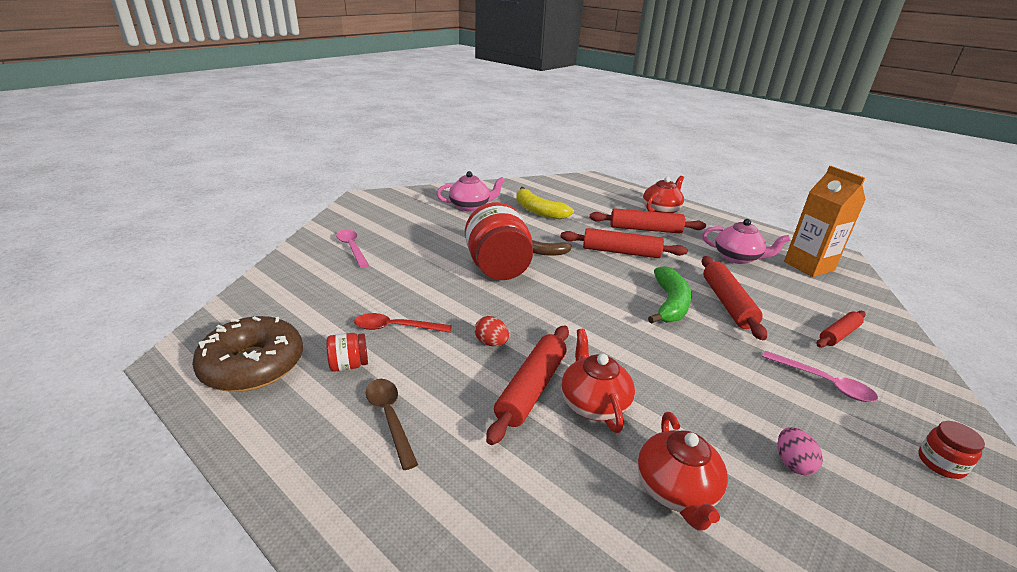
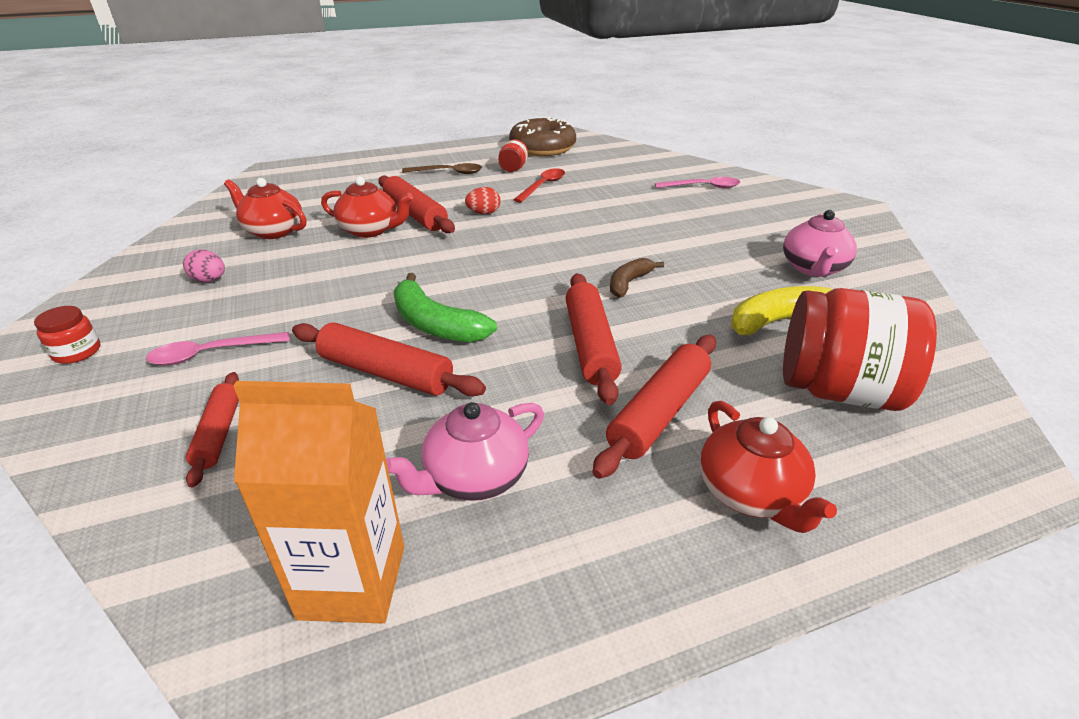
camera: 120 degrees right, 5 degrees up
red jar [465,202,533,280] -> red jar moved to [783,288,937,411]
red rolling pin [561,228,688,258] -> red rolling pin turned 45 degrees counterclockwise [566,273,622,405]

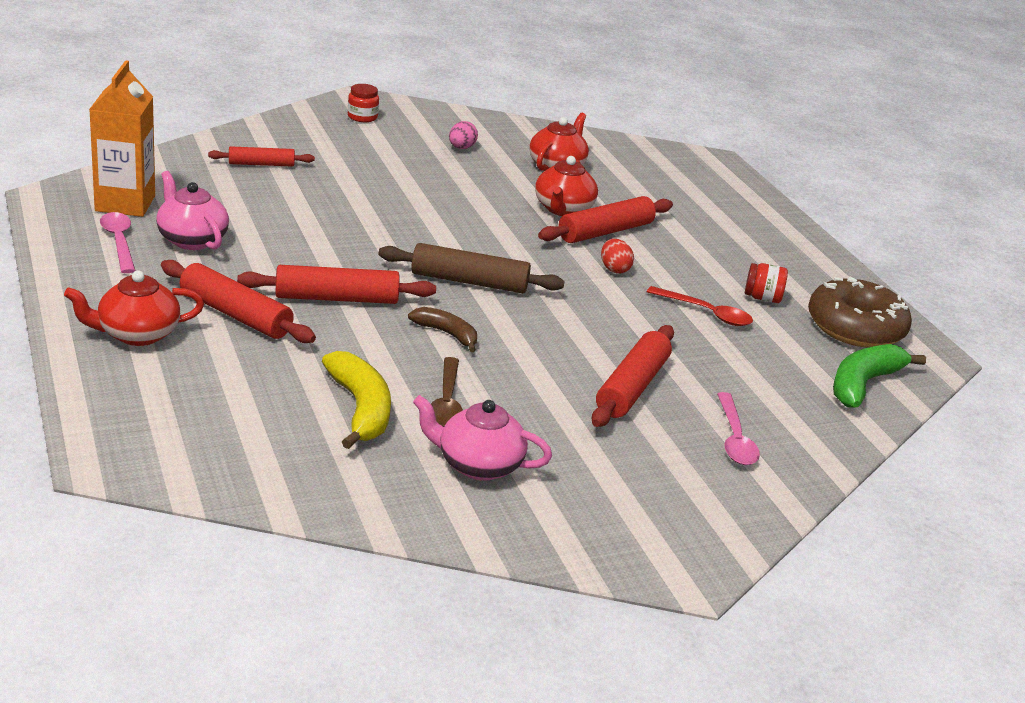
camera: 85 degrees right, 5 degrees down
pink spoon [146,332,290,365] -> pink spoon moved to [100,212,136,273]
red rolling pin [292,322,486,396] -> red rolling pin moved to [592,325,674,427]
green banana [393,273,497,343] -> green banana moved to [833,344,926,408]
brown spoon [402,163,482,174] -> brown spoon moved to [431,357,463,427]
red jar [783,288,937,411] -> none
none -> brown rolling pin [378,243,565,293]

